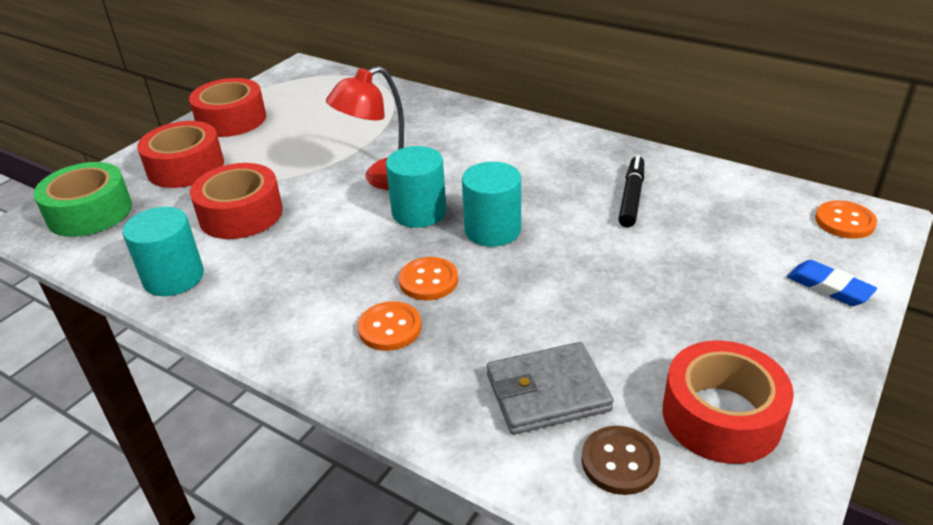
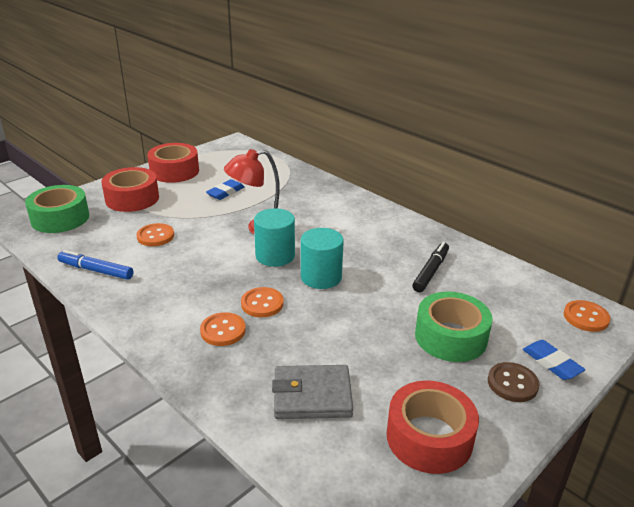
camera: 10 degrees right, 5 degrees down
turquoise cylinder [122,207,204,296] -> blue marker [57,250,134,280]
red tape [190,163,283,239] -> orange button [136,223,174,246]
brown button [582,426,660,495] -> brown button moved to [488,362,539,402]
none -> blue eraser [206,179,244,200]
none -> green tape [415,292,493,362]

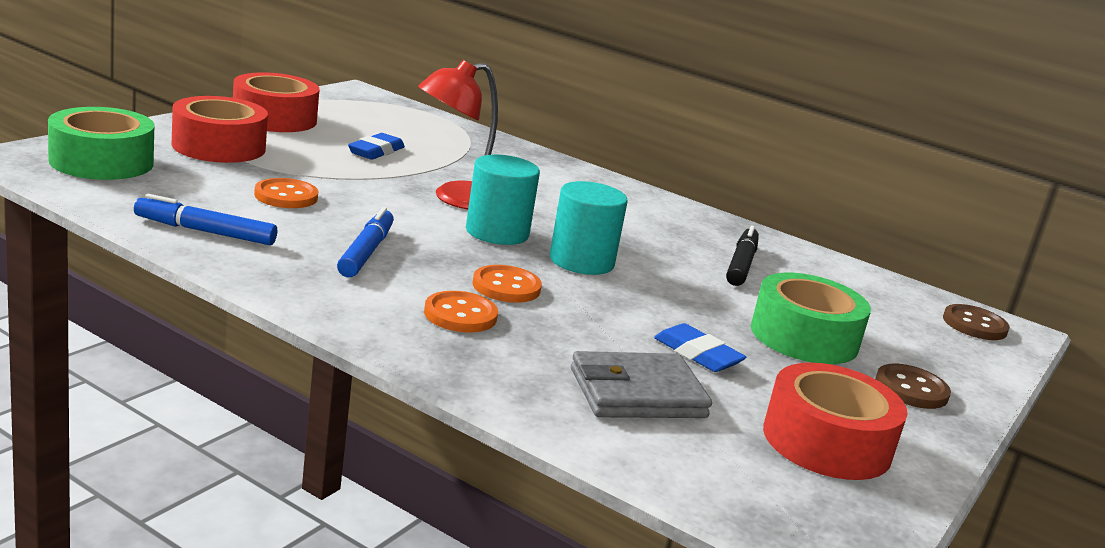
camera: 15 degrees left, 10 degrees down
blue eraser [523,340,585,380] -> blue eraser moved to [654,323,746,372]
orange button [564,300,611,332] -> brown button [943,304,1010,340]
none -> blue marker [337,207,394,277]

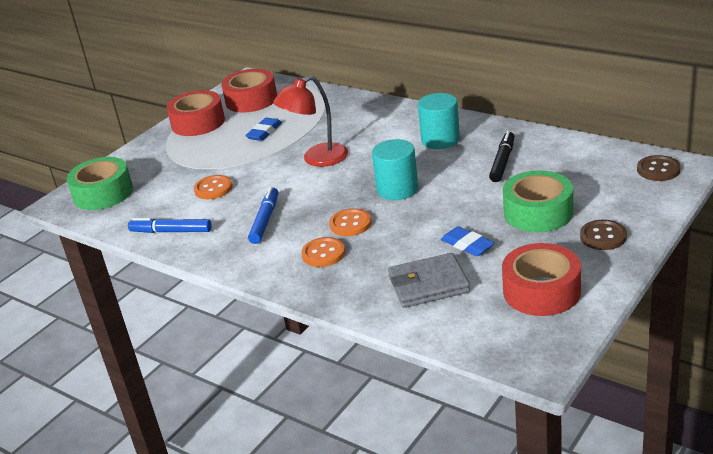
camera: 10 degrees right, 10 degrees up
red tape [171,96,268,163] -> red tape moved to [221,69,277,113]
turquoise cylinder [466,155,540,245] -> turquoise cylinder moved to [418,93,460,149]

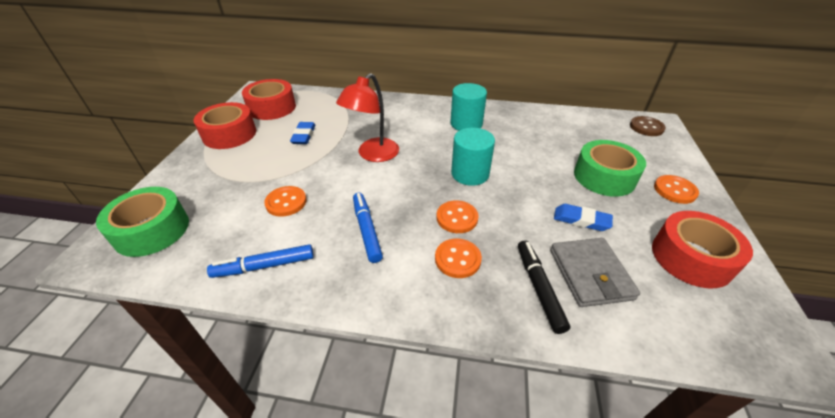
camera: 30 degrees left, 10 degrees up
grey wallet [388,253,470,308] -> grey wallet turned 60 degrees counterclockwise [550,238,640,307]
black marker [489,131,515,182] -> black marker moved to [518,240,570,334]
brown button [580,220,627,250] -> orange button [654,175,699,204]

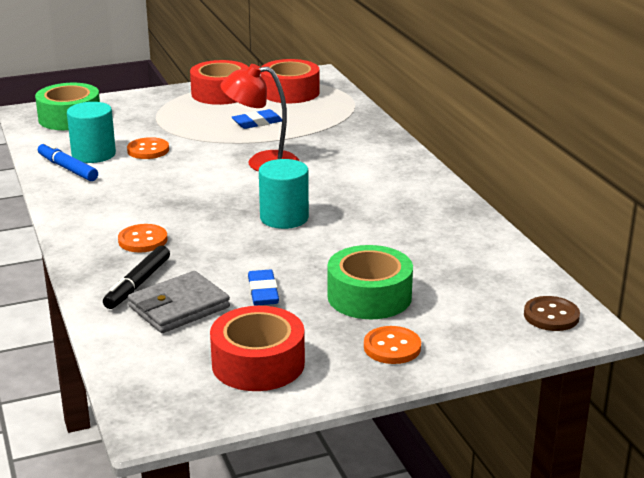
camera: 60 degrees right, 15 degrees down
blue marker [353,193,383,263] -> none
orange button [436,200,479,233] -> none
turquoise cylinder [450,83,487,131] -> turquoise cylinder moved to [67,102,116,163]
black marker [518,240,570,334] -> black marker turned 150 degrees clockwise [103,246,170,309]

